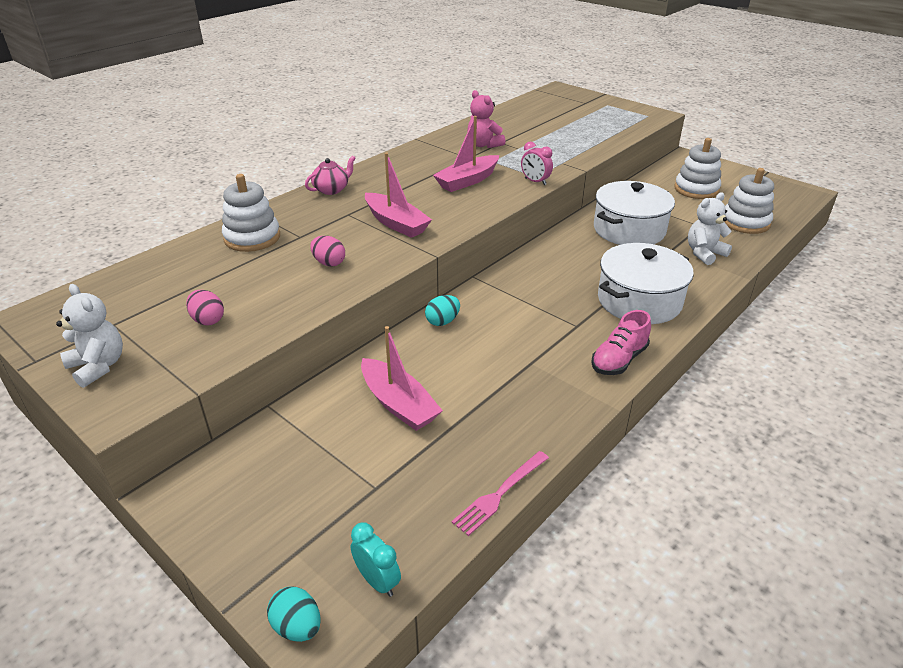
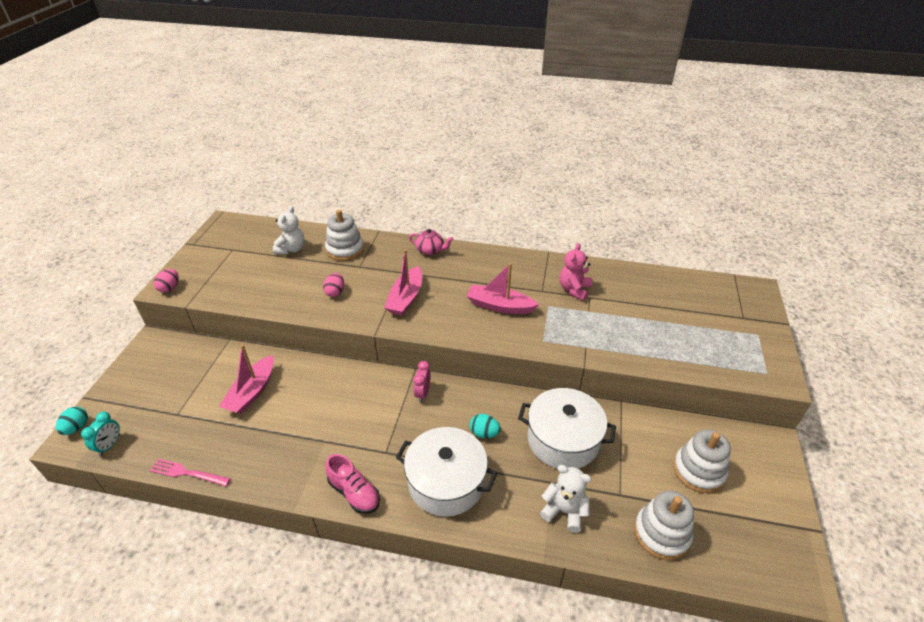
camera: 60 degrees right, 5 degrees up
white teddy bear [56,284,123,388] -> white teddy bear moved to [273,206,305,254]
pink egg [186,290,224,326] -> pink egg moved to [154,269,179,293]
turquoise egg [425,295,460,326] -> turquoise egg moved to [470,414,501,438]
pink clock [521,142,553,185] -> pink clock moved to [414,361,431,402]
pink shoe [591,310,651,375] -> pink shoe turned 150 degrees counterclockwise [325,454,380,514]

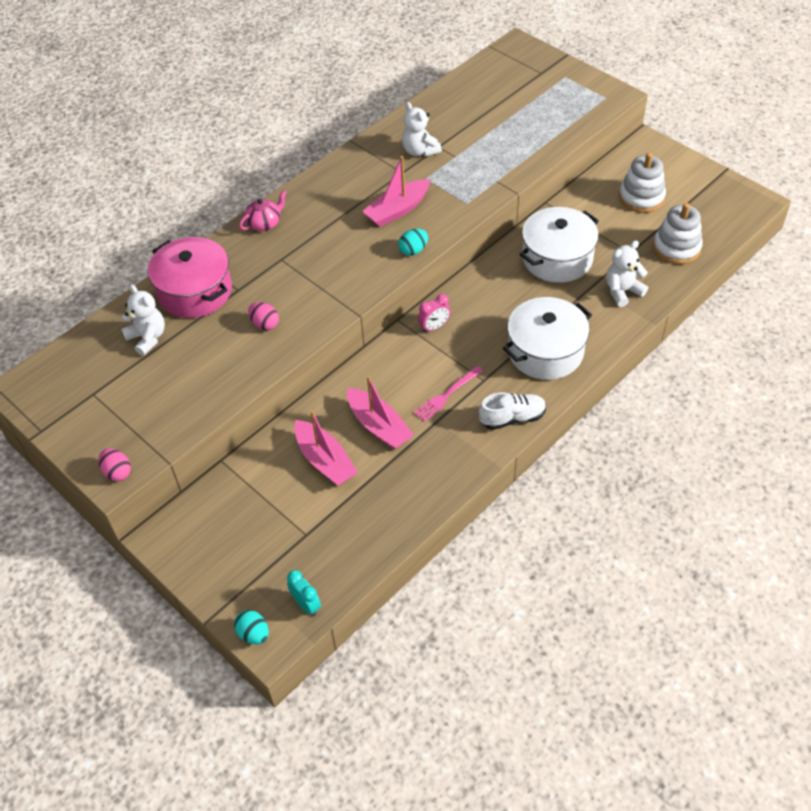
camera: 55 degrees left, 10 degrees up
pink fork [149,459,231,486] -> pink fork moved to [414,366,483,422]
white stacking toy [325,210,364,261] -> pink pot [148,237,232,318]
pink shoe [325,454,380,514] -> white shoe [479,393,546,430]
pink boat [384,249,422,316] -> pink boat moved to [347,376,414,449]
pink clock [414,361,431,402] -> pink clock turned 75 degrees counterclockwise [418,294,451,333]
turquoise egg [470,414,501,438] -> turquoise egg moved to [398,229,428,256]
pink teddy bear [560,243,592,301] -> white teddy bear [402,102,442,157]

